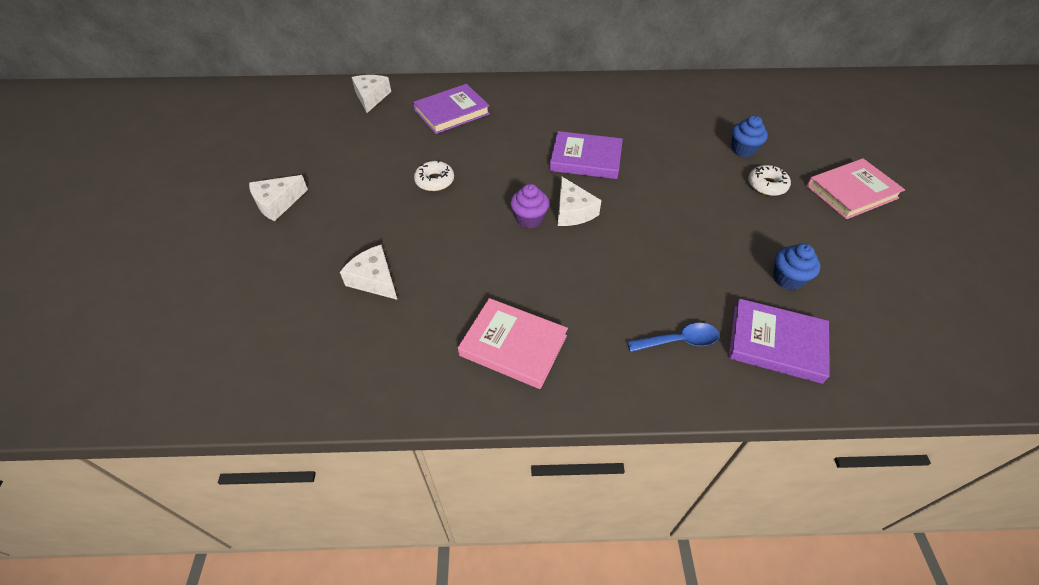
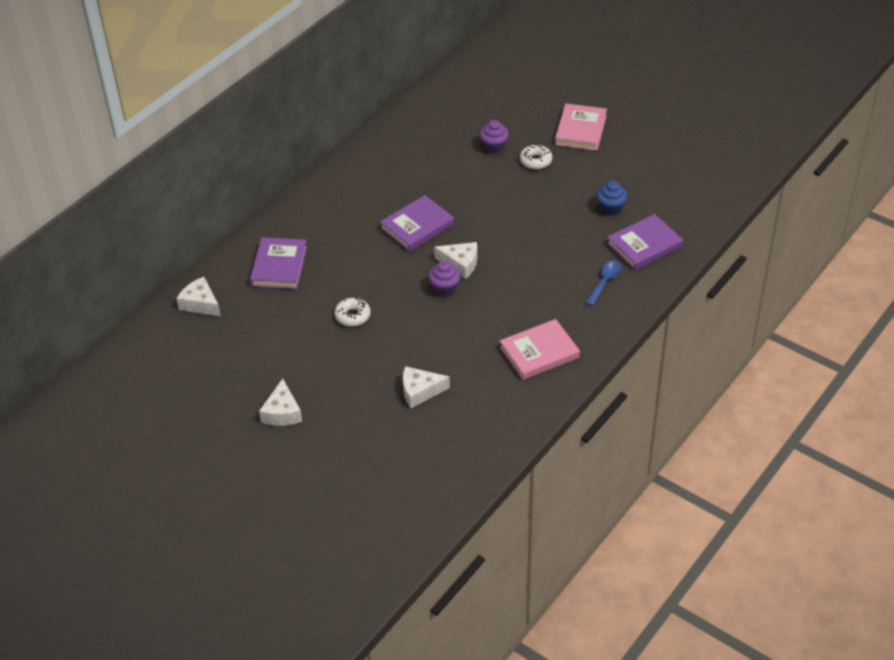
camera: 50 degrees left, 5 degrees down
blue cupcake [731,115,768,157] -> purple cupcake [480,120,509,154]

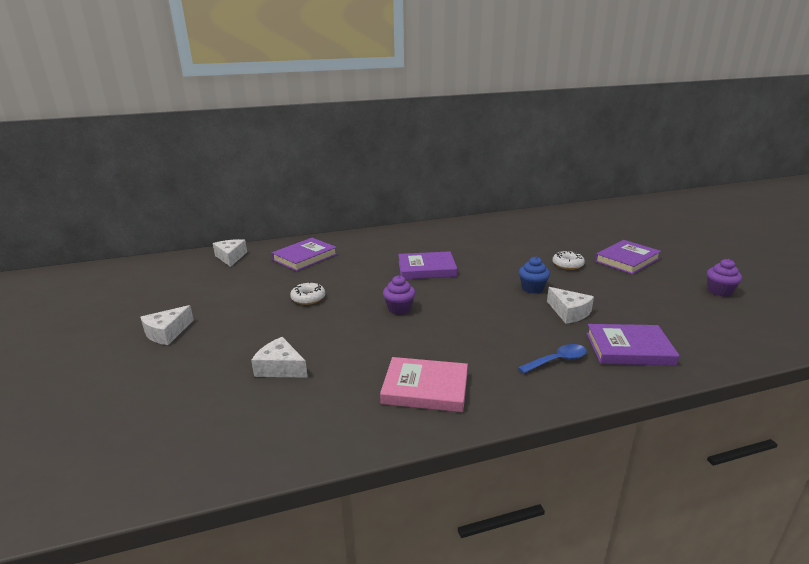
camera: 35 degrees right, 20 degrees down
white cheese [434,242,477,279] -> white cheese moved to [547,287,594,324]
purple cupcake [480,120,509,154] -> purple cupcake moved to [707,259,742,297]
pink book [555,103,607,151] -> purple book [595,240,661,274]
blue cupcake [597,181,627,216] -> blue cupcake moved to [519,257,550,294]

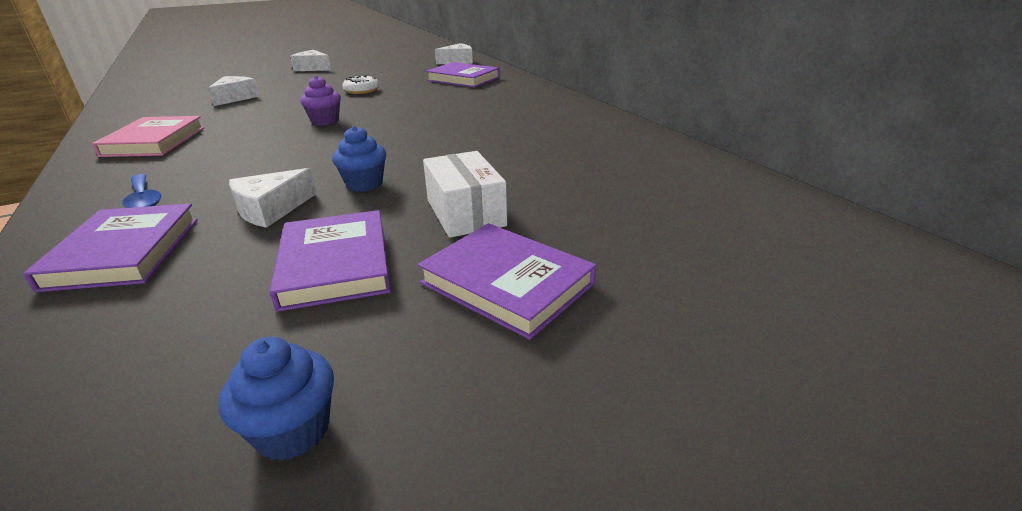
camera: 80 degrees right, 5 degrees up
purple book [398,251,457,279] -> purple book moved to [269,210,391,312]
white donut [553,251,585,270] -> white box [423,151,507,238]
purple cupcake [707,259,742,297] -> blue cupcake [219,337,334,461]

